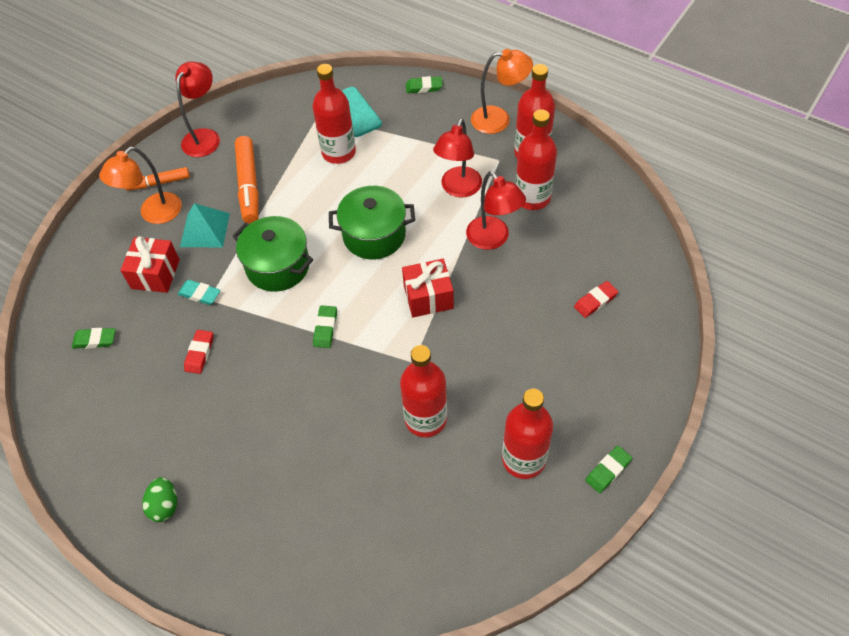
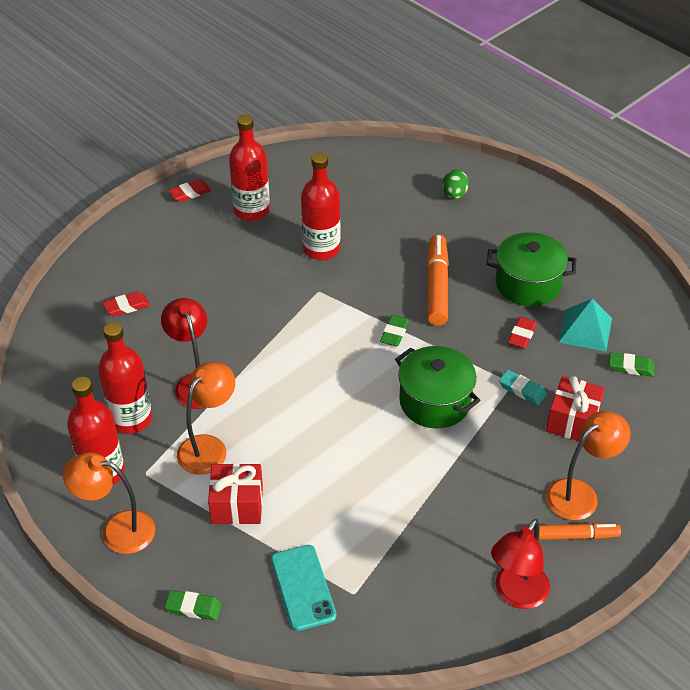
camera: 170 degrees left, 10 degrees down
green egg [142,477,177,522] -> green egg moved to [442,170,469,199]
turquoise pyramid [180,203,230,247] -> turquoise pyramid moved to [559,299,612,352]
orange marker [235,136,259,224] -> orange marker moved to [427,234,449,326]
red bottle [312,64,356,164] -> none
green pot [329,186,415,259] -> green pot moved to [487,232,576,306]
red gift [402,259,454,317] -> red gift moved to [208,463,263,524]
red lamp [433,118,482,198] -> orange lamp [177,362,235,474]
green eraser [585,446,632,493] -> red eraser [168,179,211,202]

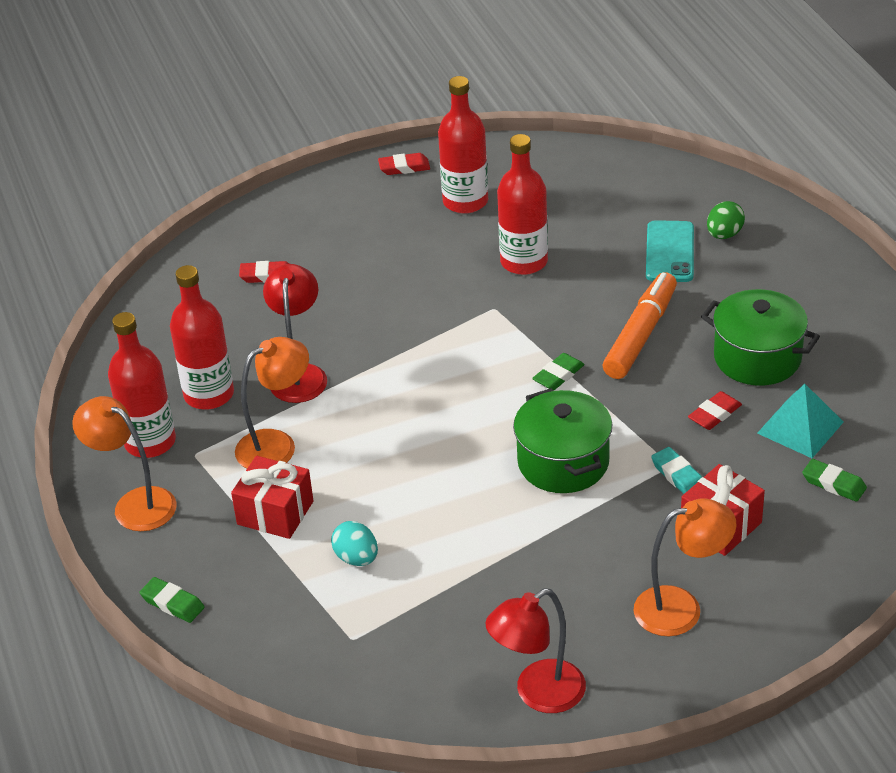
camera: 25 degrees right, 5 degrees down
turquoise phone [271,545,337,631] -> turquoise phone moved to [646,220,694,282]
orange marker [539,523,621,540] -> none
none -> turquoise egg [331,521,378,566]

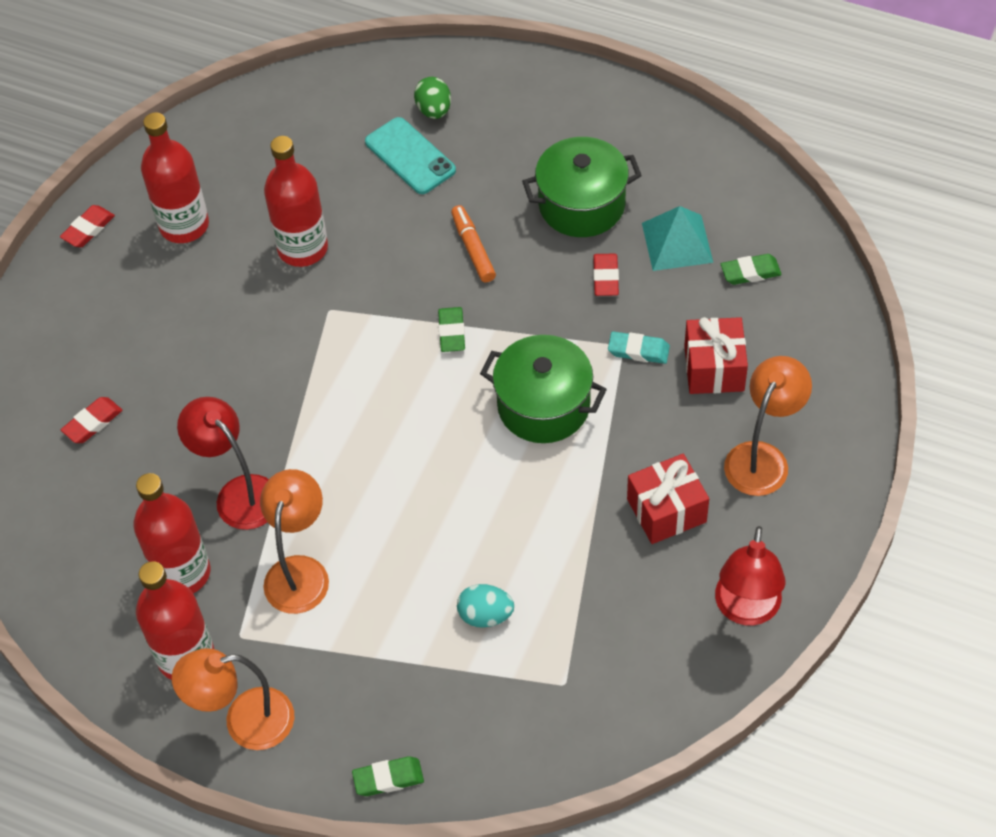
camera: 45 degrees left, 15 degrees up
red gift [231,456,313,539] -> red gift moved to [627,454,709,544]
orange marker [603,272,677,379] -> orange marker [451,205,496,282], size x0.61

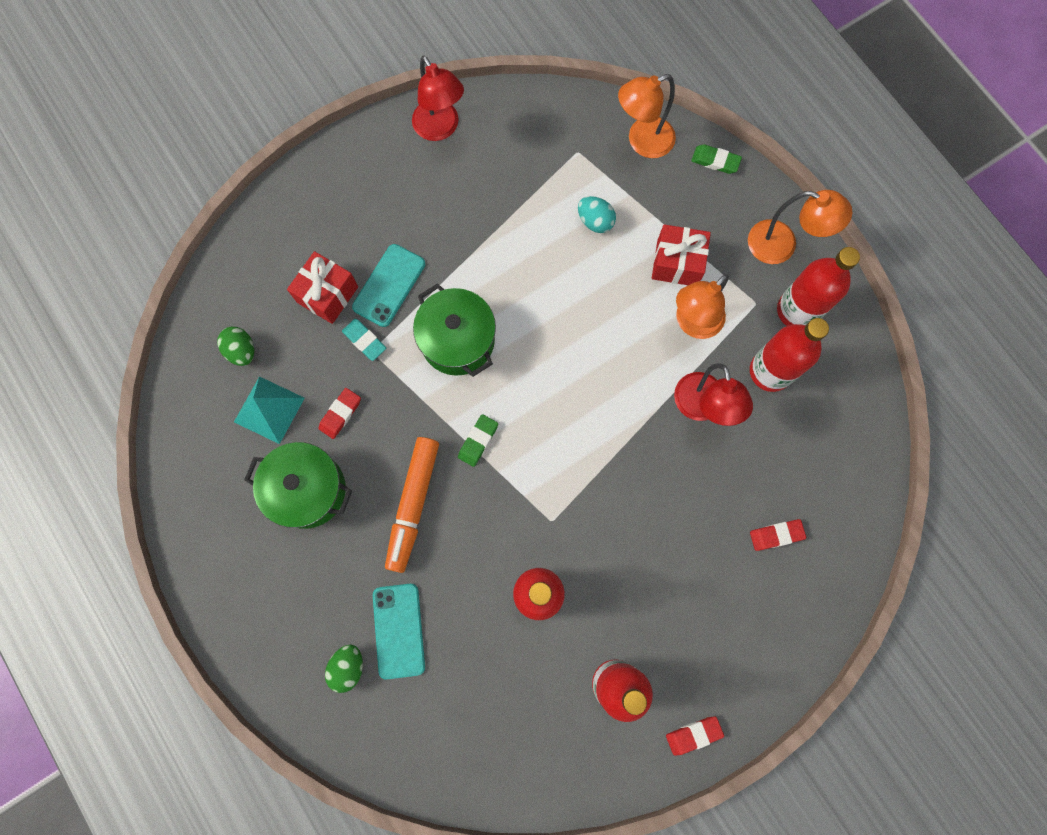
camera: 150 degrees left, 20 degrees up
orange marker [451,205,496,282] -> orange marker [385,437,439,573], size x1.63
red gift [627,454,709,544] -> red gift moved to [652,224,711,285]
red lamp [715,526,786,626] -> red lamp turned 105 degrees clockwise [412,55,464,141]
green eraser [721,254,782,285] -> green egg [217,327,254,366]
orange lamp [724,356,812,496] -> orange lamp moved to [618,74,676,158]
none -> turquoise phone [352,244,425,327]

